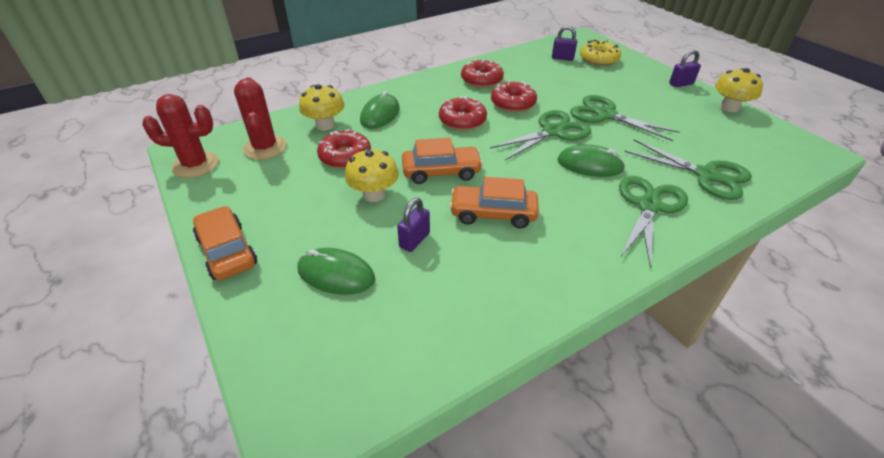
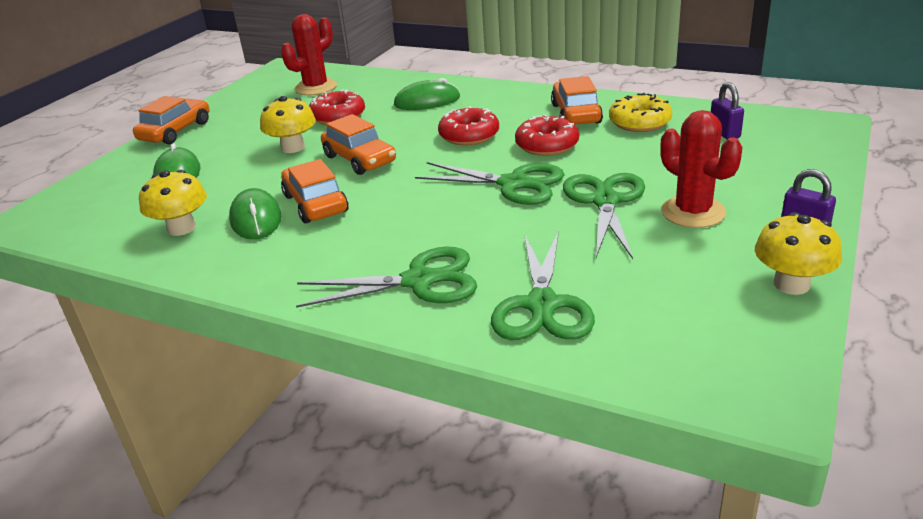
camera: 60 degrees right, 10 degrees down
red cactus [142,94,219,178] -> red cactus moved to [660,110,743,228]
yellow mushroom [299,84,345,130] -> yellow mushroom moved to [139,170,207,236]
purple padlock [397,198,430,252] -> none
red donut [461,59,504,88] -> orange car [551,76,603,124]
green mouse [557,144,626,177] -> green mouse moved to [229,188,281,240]
yellow donut [580,40,621,66] -> yellow donut moved to [609,93,672,132]

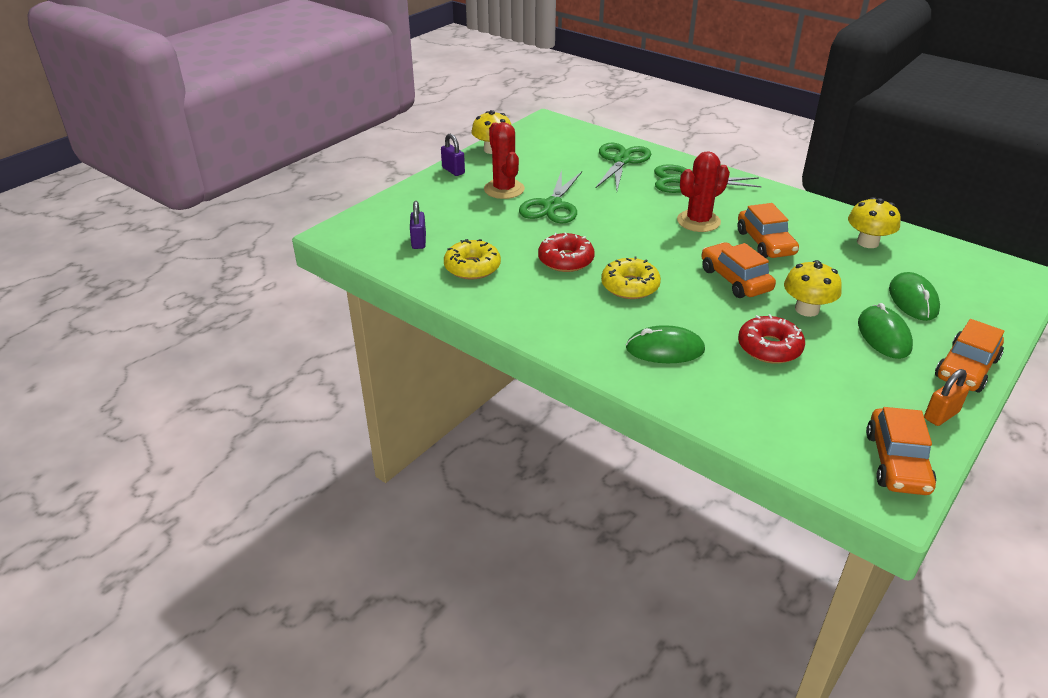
camera: 170 degrees left, 5 degrees up
green mouse [229,188,281,240] -> green mouse moved to [858,303,913,359]
red cactus [281,14,337,95] -> red cactus moved to [677,151,730,232]
green scissors [415,162,565,205] -> none
red donut [438,106,499,145] -> yellow donut [601,256,661,299]
orange car [551,76,603,124] -> orange car moved to [866,407,936,495]
none -> orange padlock [924,369,970,426]

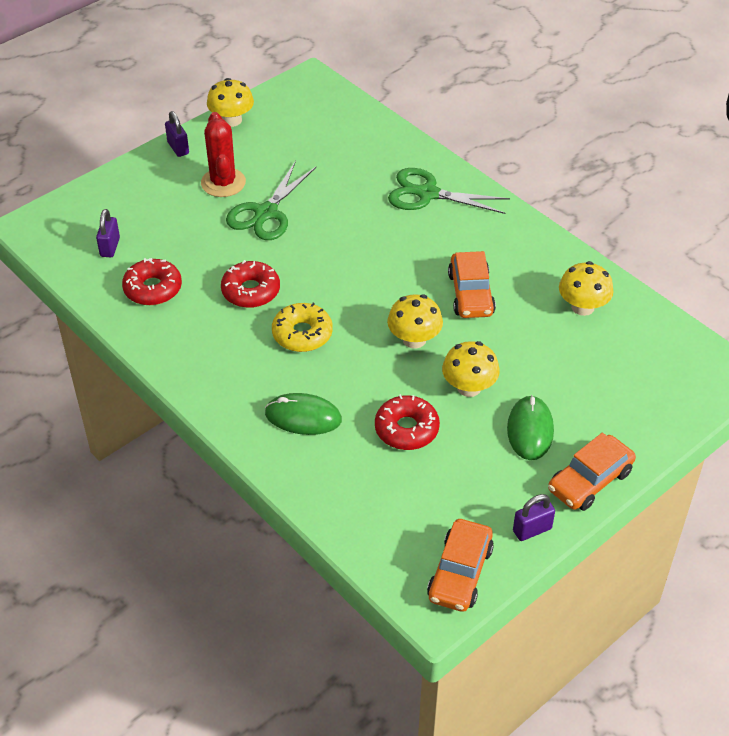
camera: 10 degrees right, 10 degrees up
yellow donut [444,239,501,280] -> red donut [122,258,182,305]
green scissors [595,143,651,190] -> none
red cactus [677,151,730,232] -> none
orange car [702,242,776,298] -> yellow mushroom [387,294,443,349]
green mouse [889,272,940,321] -> none
orange padlock [924,369,970,426] -> purple padlock [513,494,555,541]

